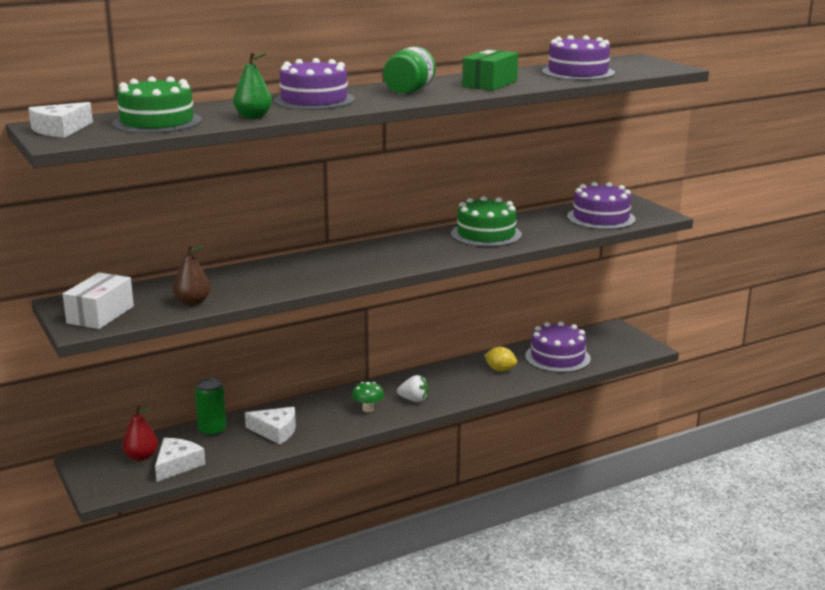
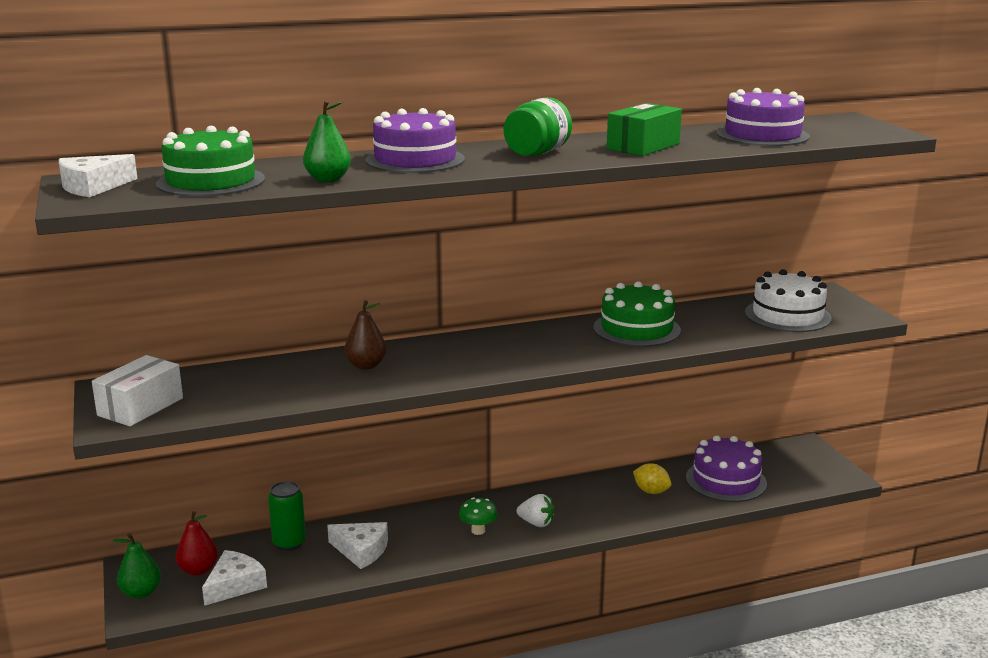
camera: 10 degrees right, 0 degrees up
brown pear [173,244,211,306] -> brown pear moved to [344,300,387,370]
purple cake [567,182,636,230] -> white cake [745,269,832,332]
none -> green pear [113,533,161,599]

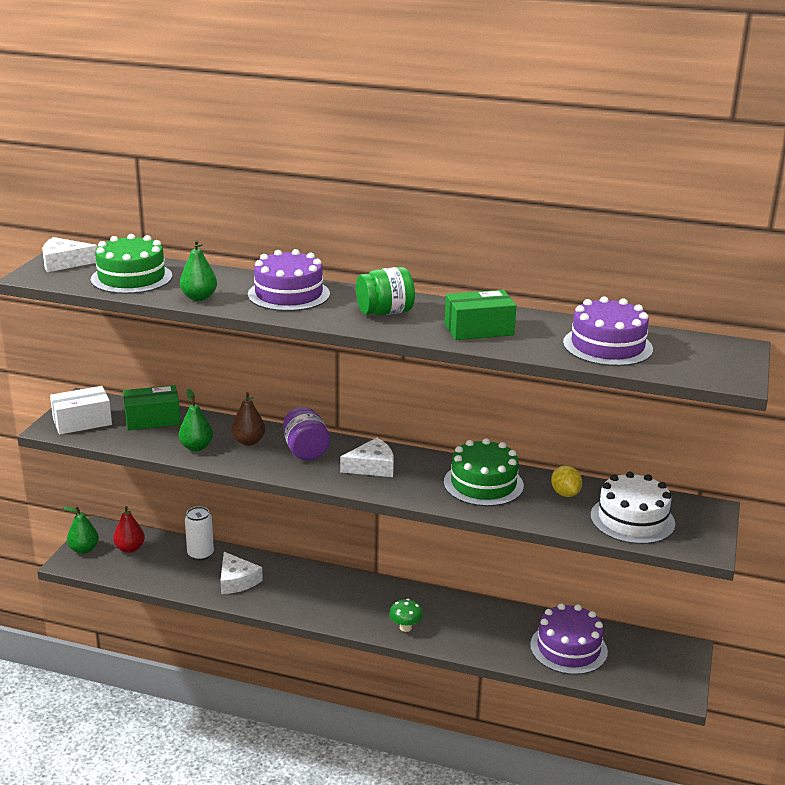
camera: 35 degrees right, 5 degrees up
white cheese [202,550,267,606] -> white cheese moved to [340,438,394,477]
green can [268,481,306,551] -> white can [185,507,214,561]
green mushroom [459,497,498,535] -> green mushroom moved to [389,599,423,632]
white strawberry [516,494,555,527] -> none
yellow lemon [633,463,671,494] -> yellow lemon moved to [551,465,582,497]
none -> green box [123,385,181,430]
none -> green pear [179,389,213,451]
none -> purple jar [283,407,330,460]

